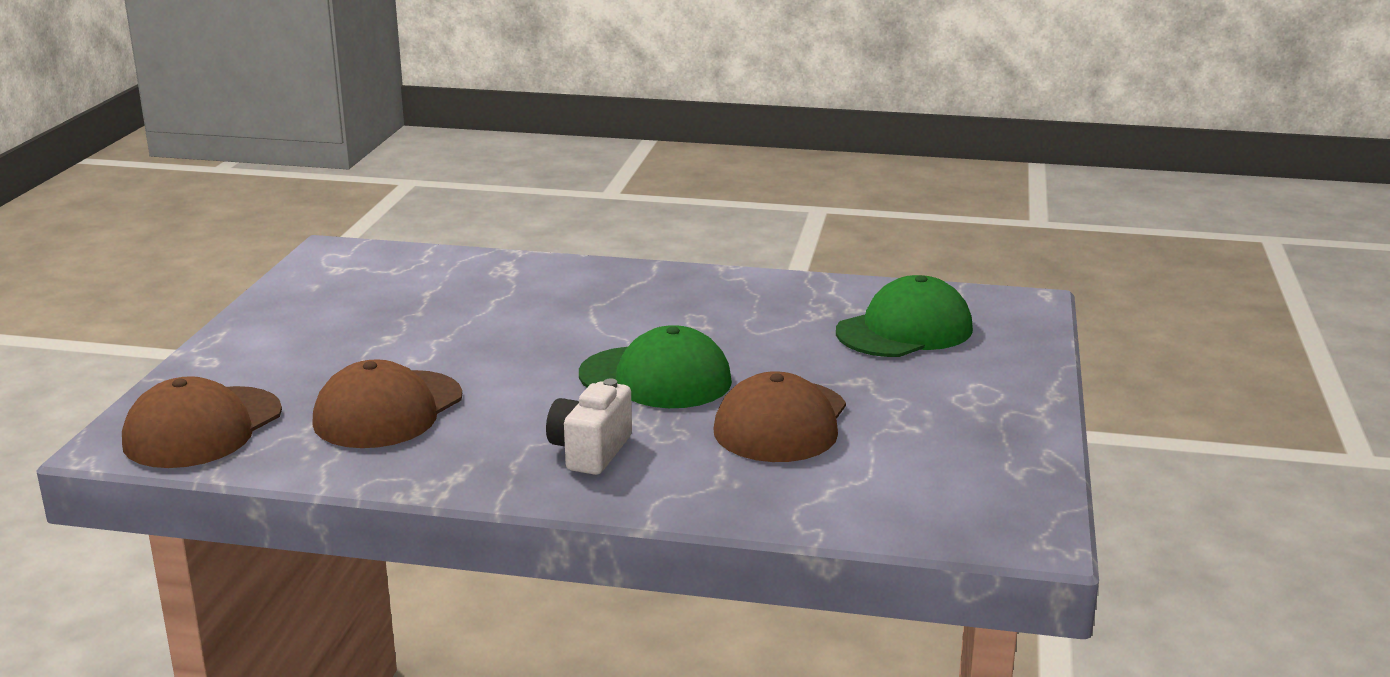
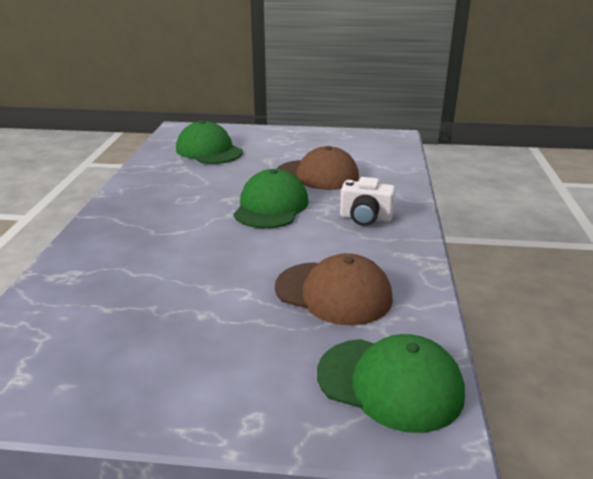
camera: 95 degrees left, 5 degrees up
brown cap [122,376,282,468] -> green cap [317,334,465,433]

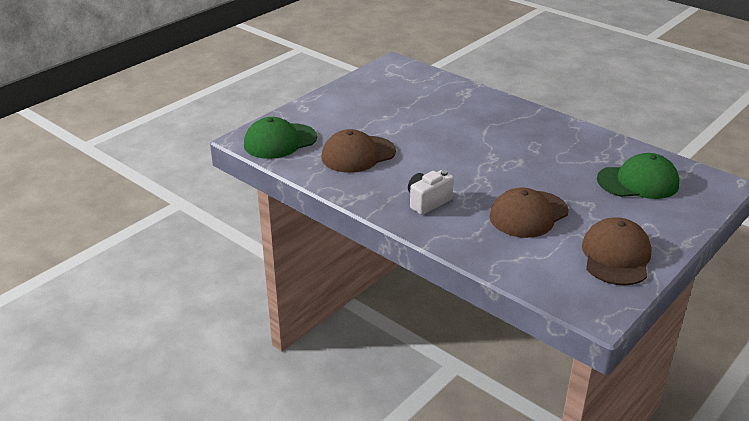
camera: 125 degrees right, 5 degrees up
green cap [234,169,309,229] -> none
none -> brown cap [582,217,652,285]

